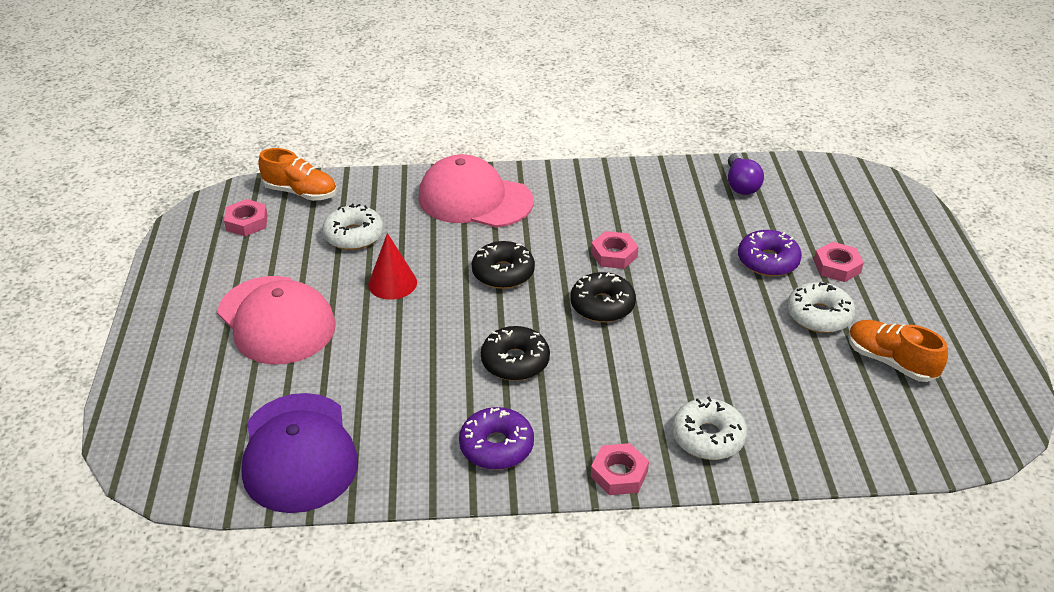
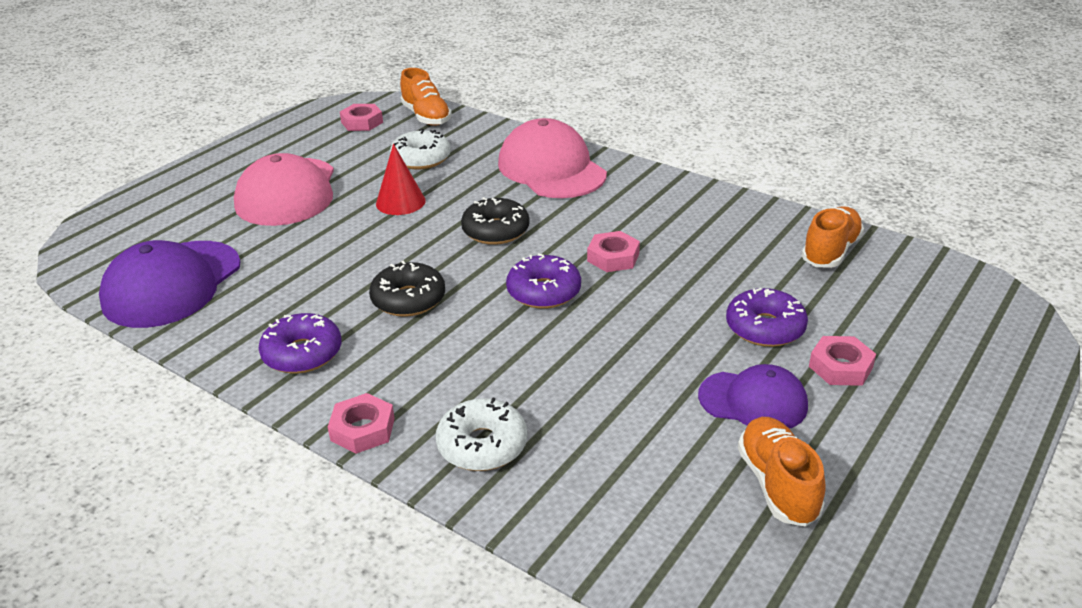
camera: 40 degrees right, 5 degrees down
black donut [570,272,636,322] -> purple donut [506,253,581,309]
purple light bulb [728,153,764,195] -> orange shoe [801,206,864,268]
white donut [787,282,855,333] -> purple cap [698,364,808,429]

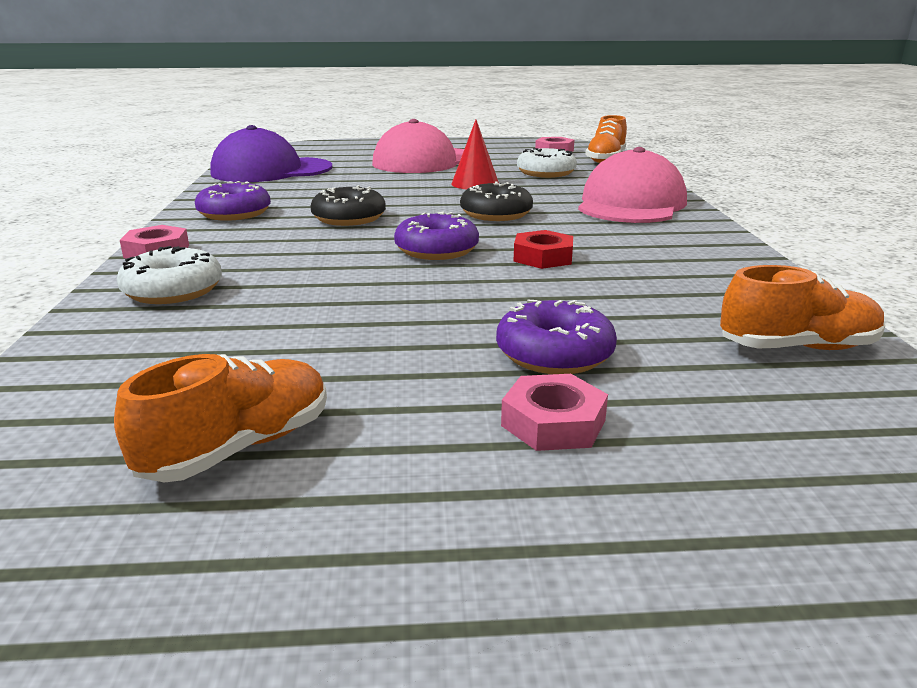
camera: 50 degrees right, 10 degrees down
pink nut [587,231,640,272] -> red nut [513,230,573,269]
purple cap [698,364,808,429] -> none

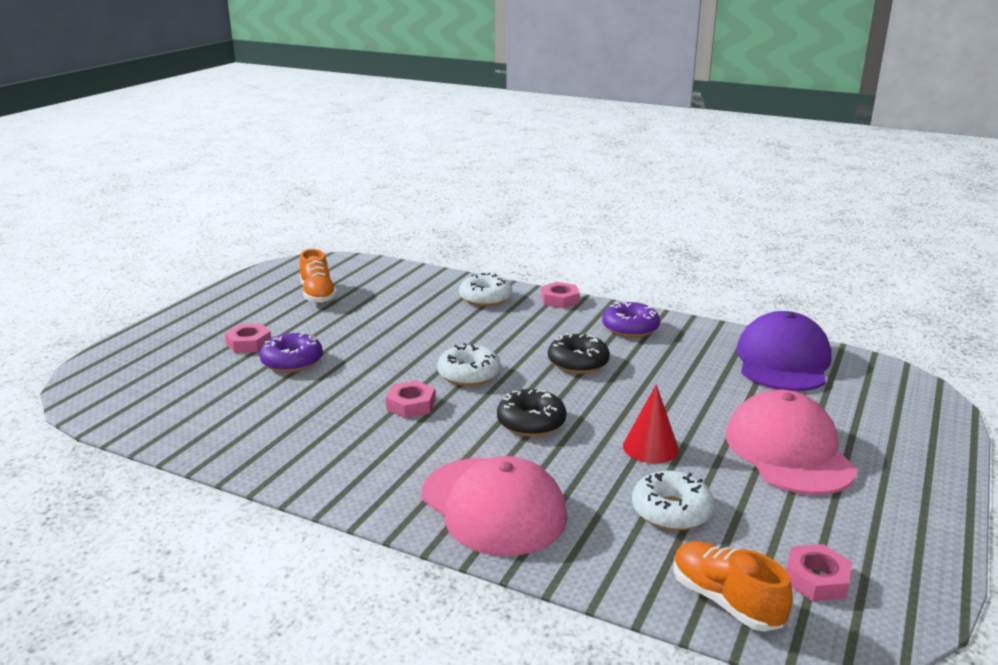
camera: 120 degrees right, 0 degrees up
purple donut [394,212,479,260] -> white donut [437,343,501,386]
red nut [513,230,573,269] -> pink nut [386,380,435,418]
orange shoe [720,265,885,350] -> none

